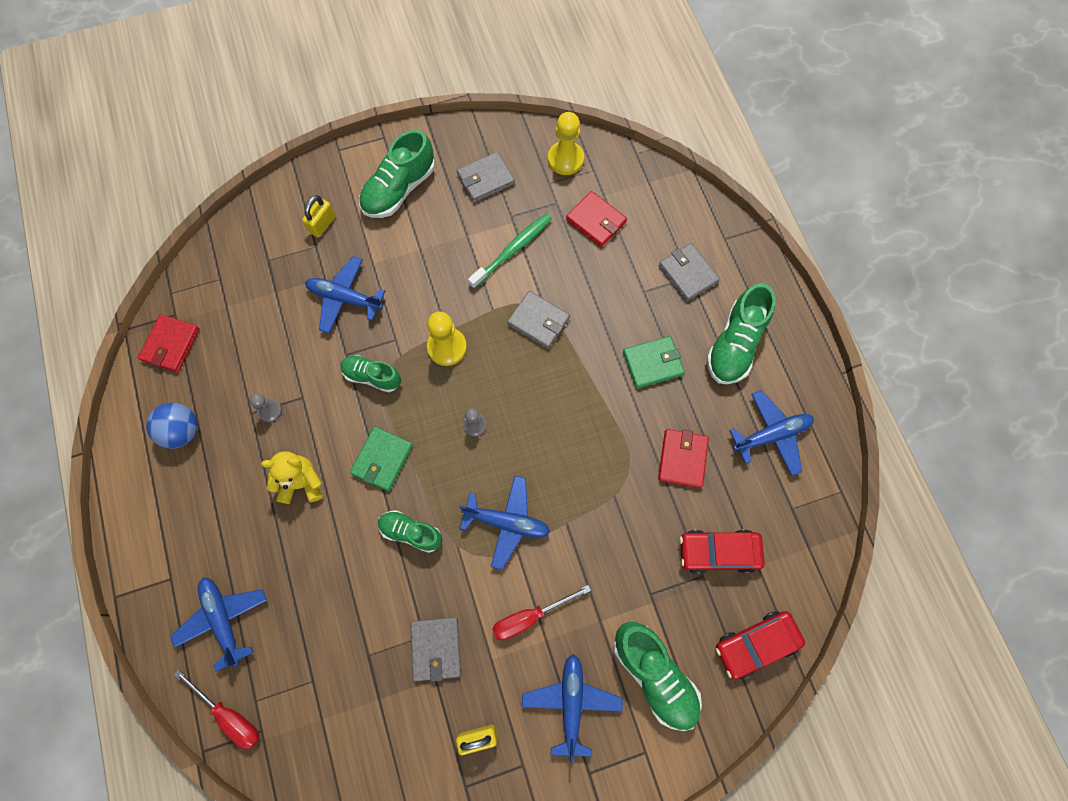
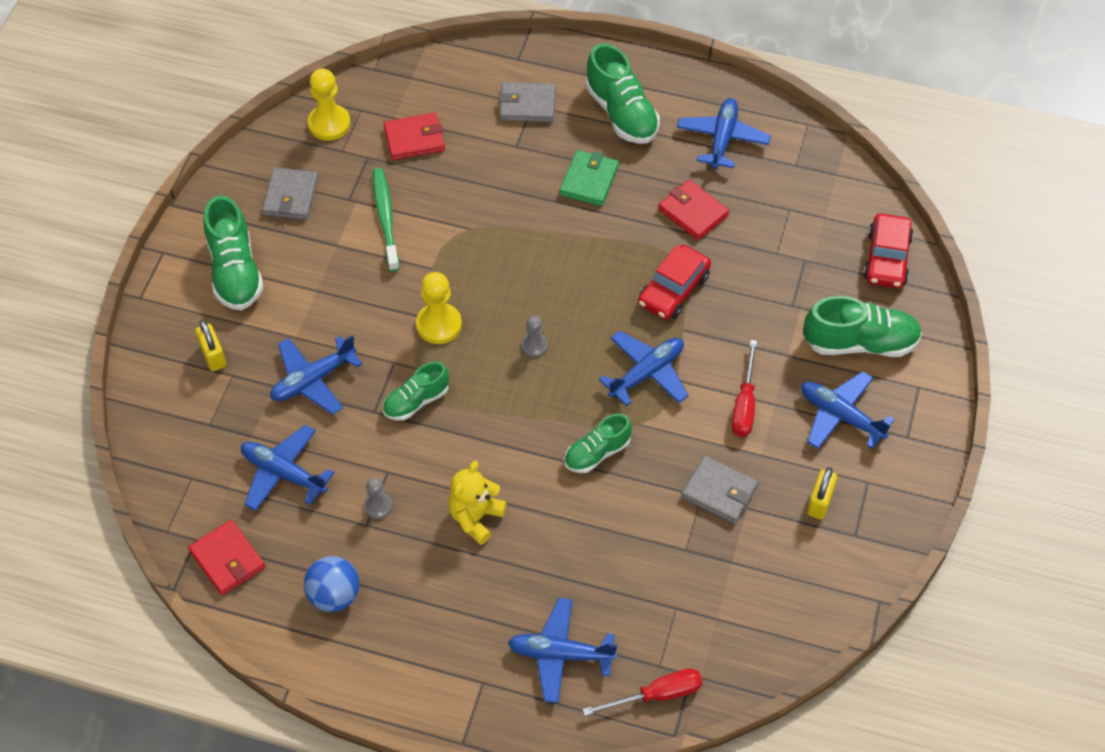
camera: 55 degrees left, 15 degrees down
green wallet [350,427,413,491] -> none
grey wallet [507,291,570,349] -> none
red car [680,530,765,574] -> red car moved to [638,245,711,320]
none -> blue plane [241,425,334,511]

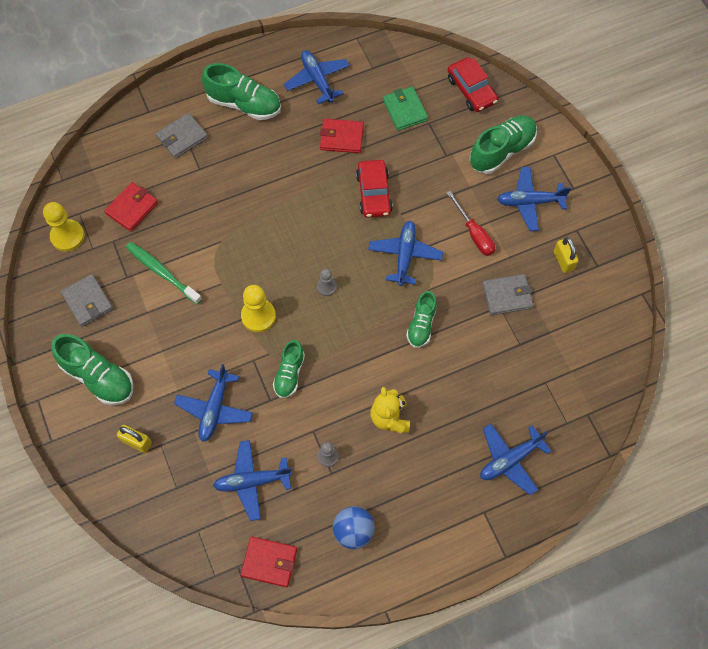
camera: 40 degrees left, 10 degrees up
green wallet [560,150,619,206] -> green wallet moved to [383,86,428,131]
red screwdriver [582,668,703,716] -> none

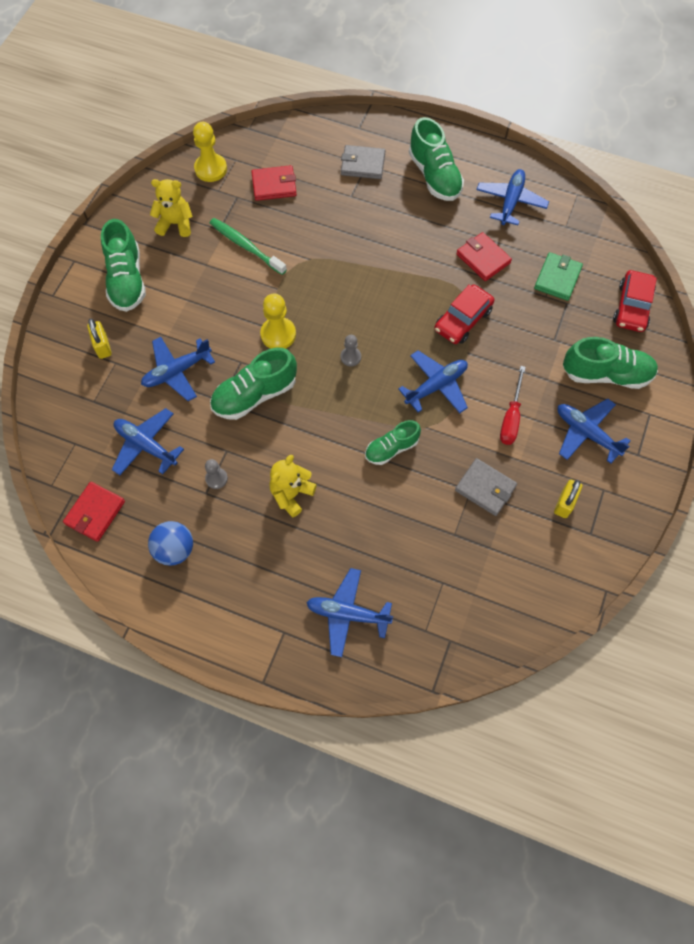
camera: 45 degrees right, 0 degrees up
grey wallet [61,274,113,327] -> yellow teddy bear [150,179,193,237]
green toothbrush [126,242,202,305] -> green toothbrush turned 45 degrees counterclockwise [210,218,287,275]
red wallet [240,537,297,587] -> red wallet turned 60 degrees clockwise [63,482,125,542]
green shoe [273,340,305,398] -> green shoe [210,348,297,420], size x1.60

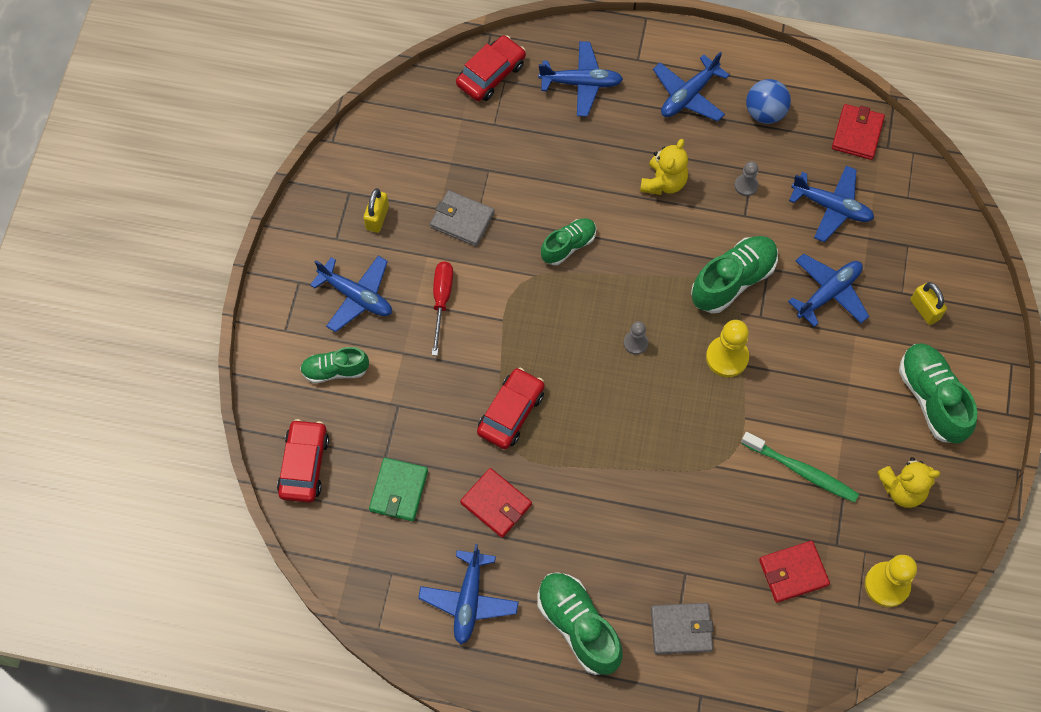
camera: 170 degrees right, 0 degrees up
blue plane [398,351,468,413] -> blue plane moved to [653,52,730,122]
green shoe [563,337,658,389] -> green shoe [300,347,369,383], size x0.63
none -> red car [456,35,526,101]

